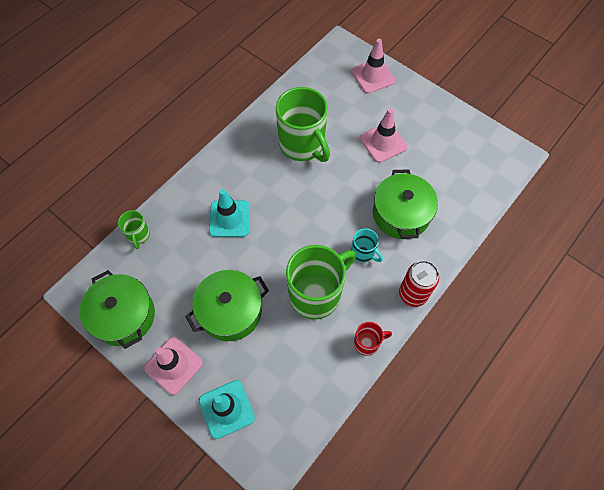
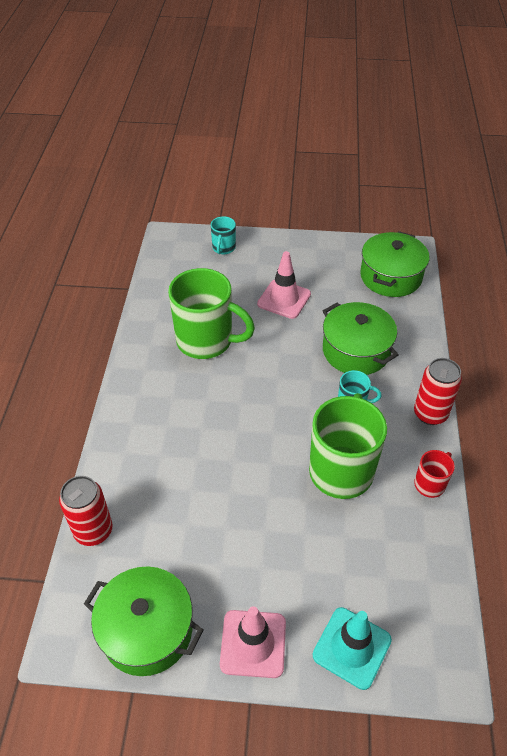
camera: 35 degrees left, 15 degrees down
green mug [118,210,150,249] -> red can [59,476,113,546]
green pot [185,270,269,341] -> green pot moved to [360,231,429,297]
turquoise traffic cone [209,189,250,237] -> none
pink traffic cone [351,39,395,94] -> turquoise mug [211,216,236,254]

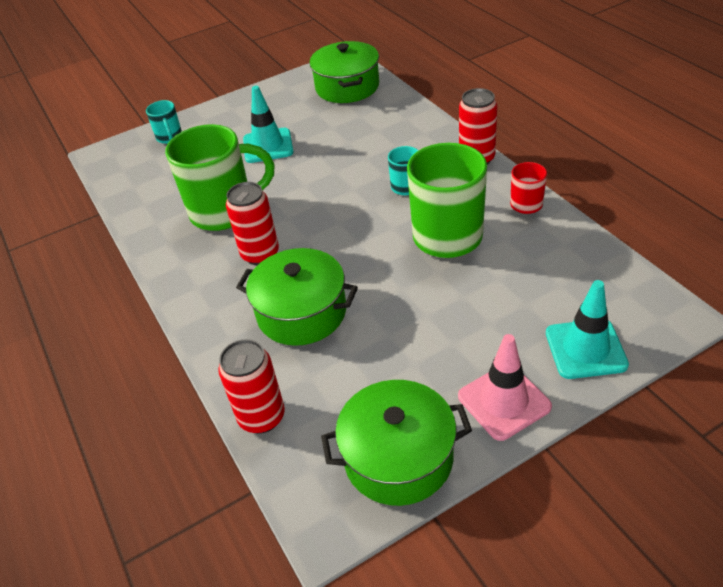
camera: 30 degrees left, 5 degrees down
pink traffic cone [257,251,311,319] -> turquoise traffic cone [243,86,293,163]
green pot [323,302,398,375] -> green pot moved to [236,248,358,346]
none -> red can [226,182,279,265]

